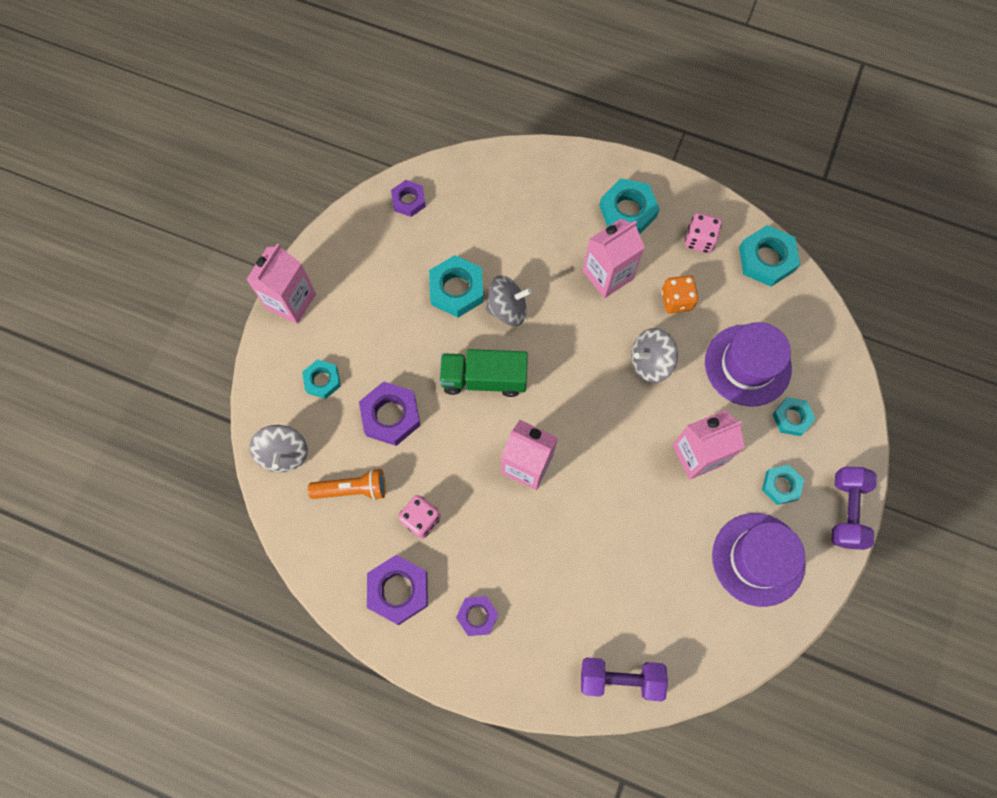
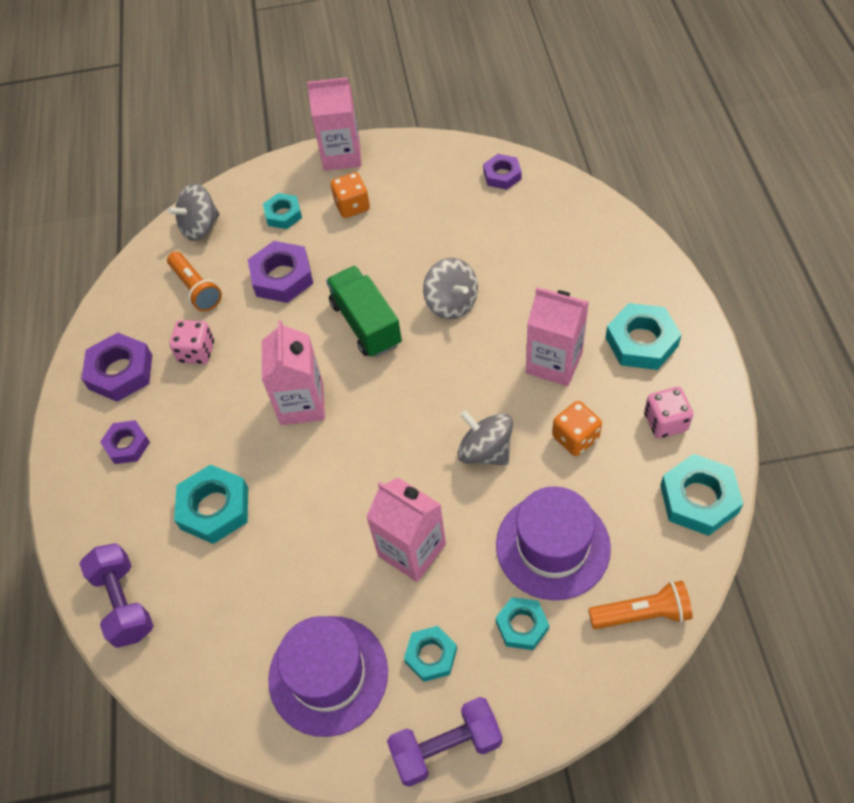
camera: 65 degrees right, 15 degrees down
turquoise nut [429,255,484,317] -> turquoise nut moved to [174,464,248,544]
none -> orange dice [331,172,370,218]
none -> orange flashlight [588,581,693,629]

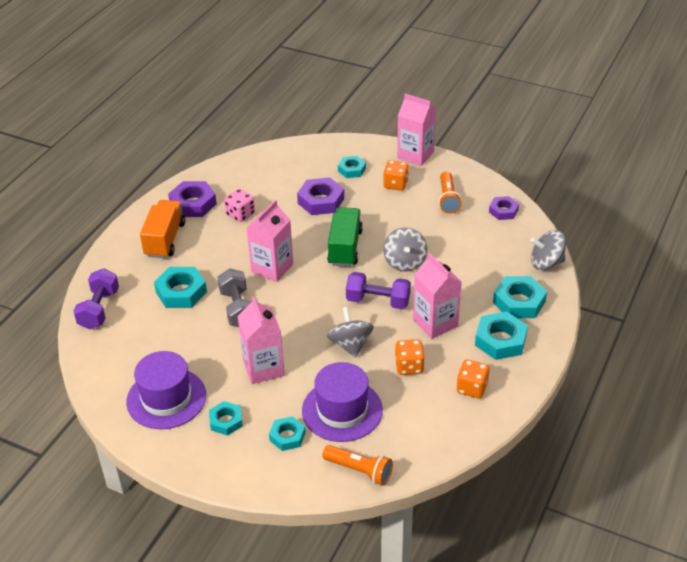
camera: 30 degrees right, 15 degrees down
purple nut [100,420,150,464] -> orange truck [140,200,185,258]
orange flashlight [167,252,222,311] -> orange flashlight moved to [439,171,462,213]
grey spinning top [168,183,220,241] -> grey spinning top moved to [530,230,566,270]
purple dumbbell [387,697,502,787] -> purple dumbbell moved to [346,272,411,309]
pink dice [644,387,693,438] -> orange dice [456,359,489,399]
turquoise nut [660,454,743,536] -> turquoise nut moved to [493,276,547,318]
none -> grey dumbbell [217,268,252,327]

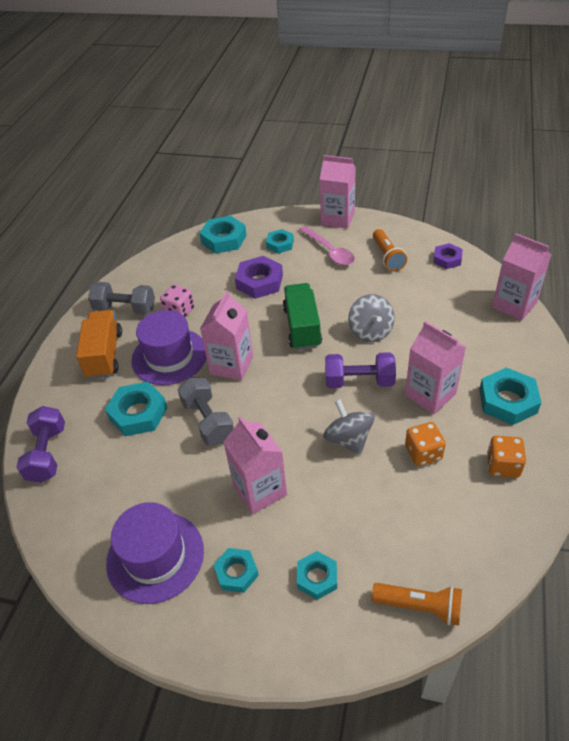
camera: 10 degrees left, 5 degrees up
purple nut [168,181,217,217] -> grey dumbbell [88,282,155,315]
purple hat [302,362,383,442] -> purple hat moved to [131,310,207,385]
orange dice [383,160,409,191] -> pink spoon [299,226,355,266]
turquoise nut [493,276,547,318] -> turquoise nut moved to [199,216,247,254]
grey spinning top [530,230,566,270] -> pink carton [492,233,551,321]

